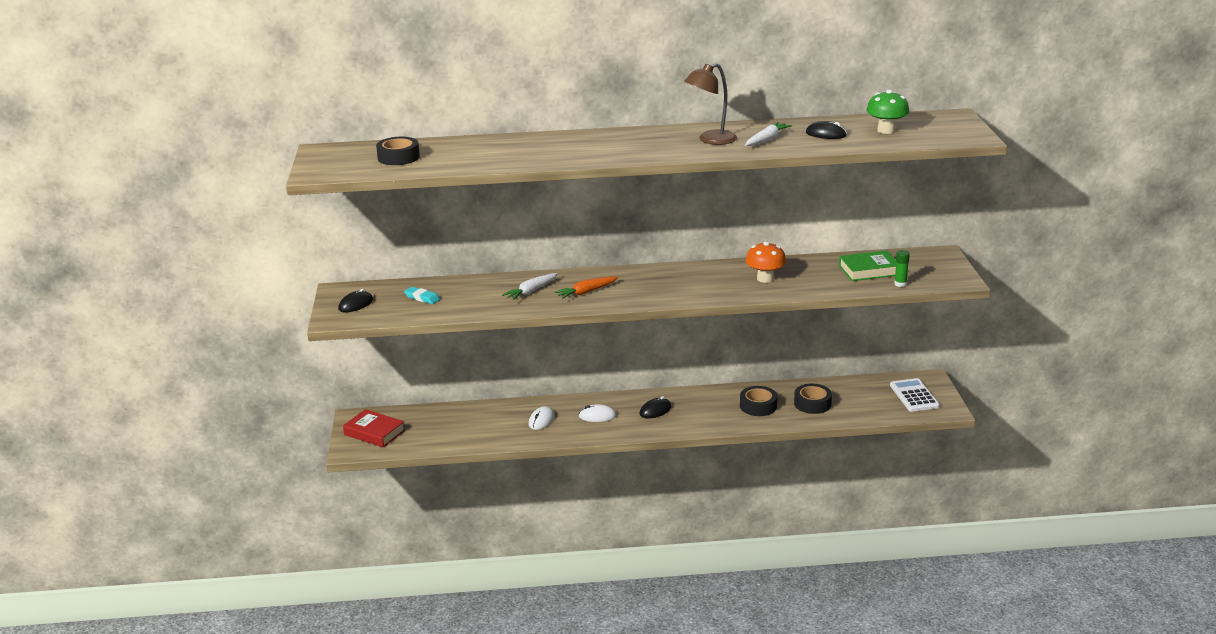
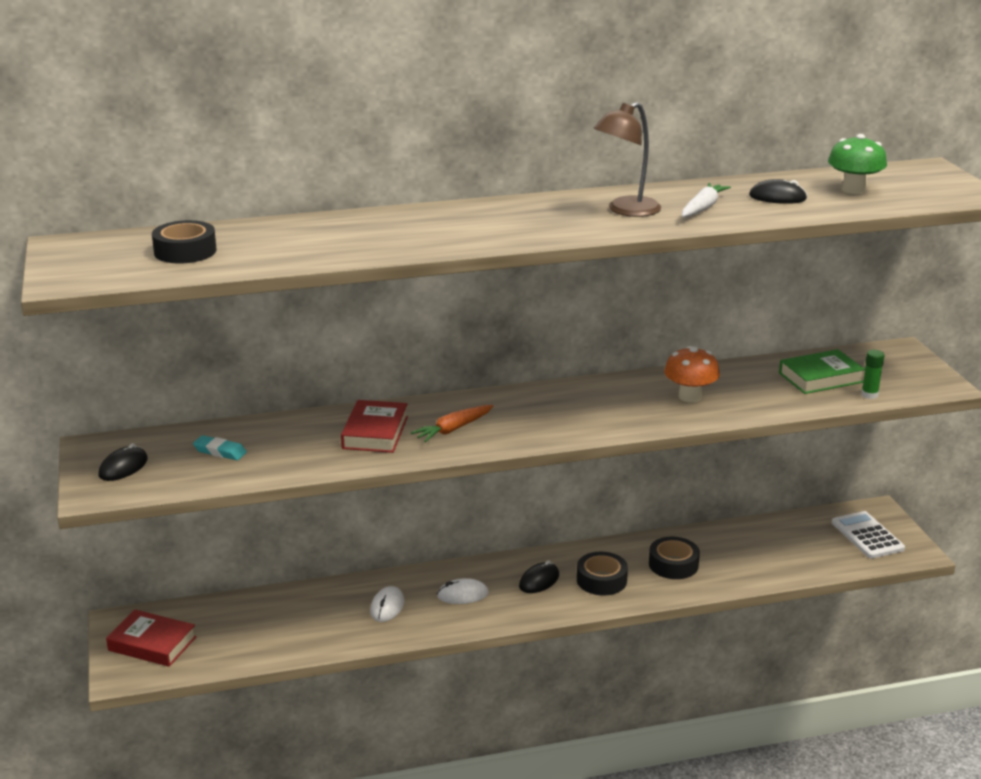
camera: 10 degrees left, 0 degrees up
white carrot [502,273,558,300] -> red book [341,400,408,453]
black tape [794,384,832,414] -> black tape moved to [577,552,628,595]

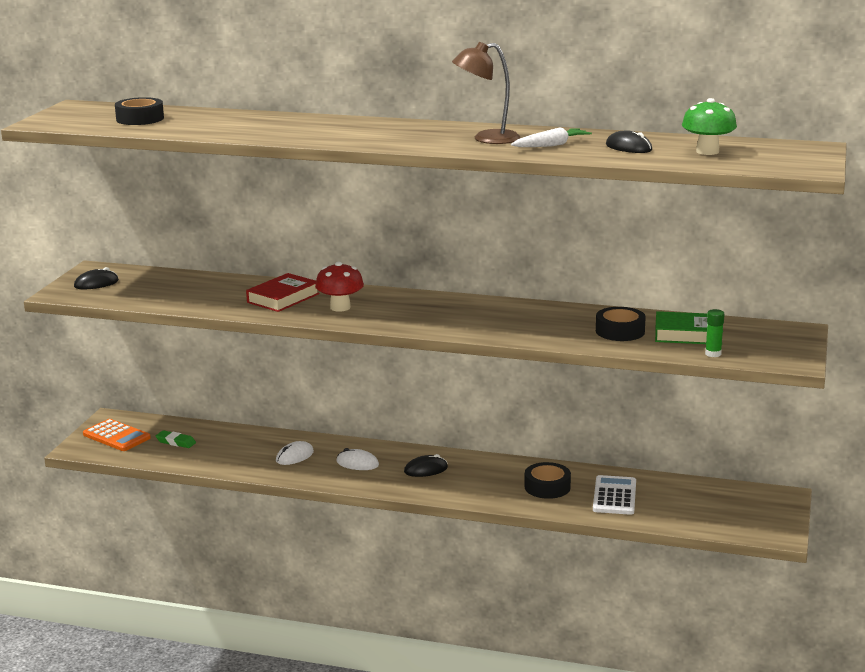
camera: 30 degrees right, 5 degrees down
red book [106,610,196,667] -> orange calculator [83,419,151,451]
turquoise eraser [193,435,247,460] -> none
orange carrot [411,405,493,442] -> red mushroom [315,261,364,312]
black tape [577,552,628,595] -> black tape moved to [596,307,646,341]
orange mushroom [664,346,720,402] -> none
white calculator [832,511,905,559] -> white calculator moved to [593,475,636,515]
none -> green eraser [156,430,196,448]

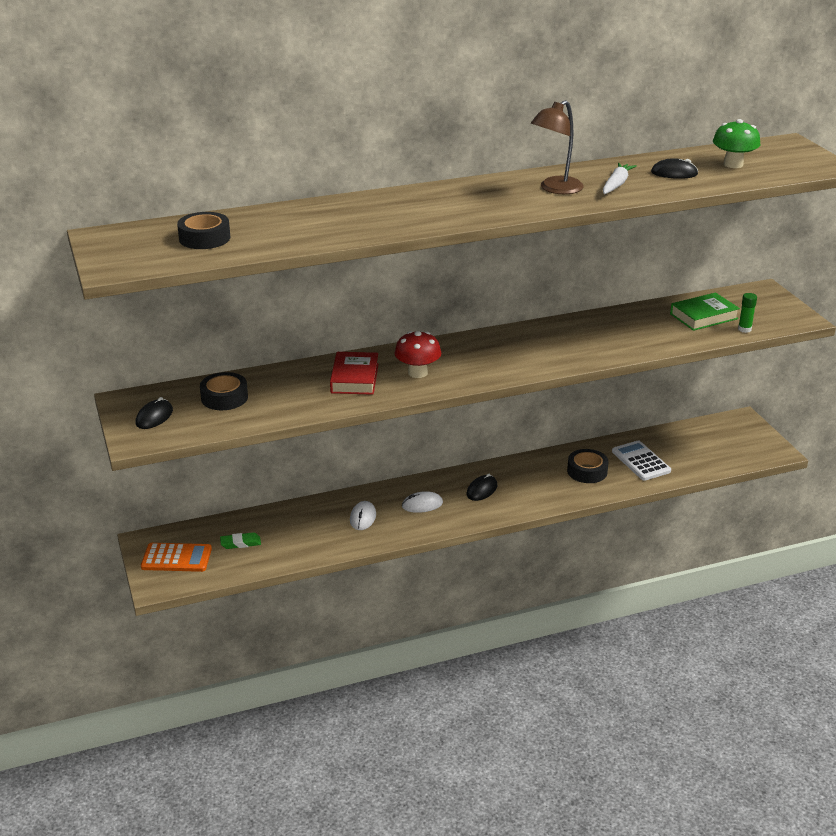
camera: 35 degrees left, 10 degrees up
black tape [596,307,646,341] -> black tape moved to [200,372,248,410]

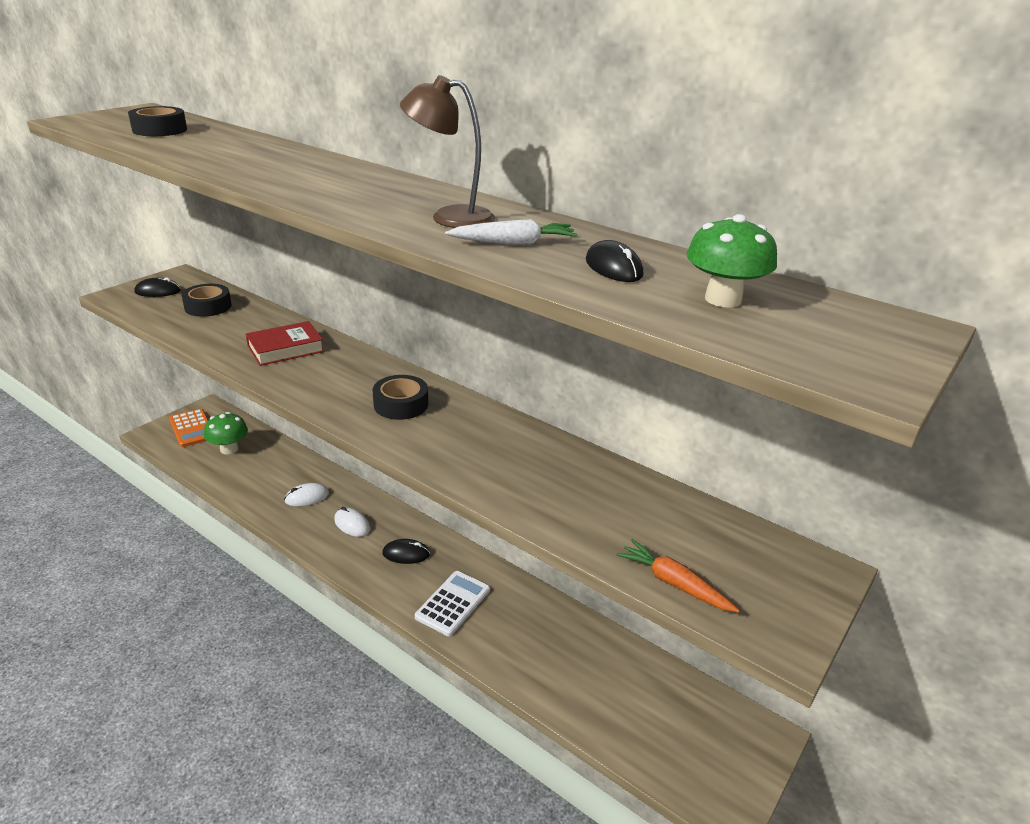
camera: 55 degrees right, 0 degrees up
green eraser [220,532,261,549] -> green mushroom [204,412,248,455]
red mushroom [394,331,441,378] -> none
black tape [567,449,608,483] -> black tape moved to [373,375,428,420]
white calculator [612,440,671,481] -> white calculator moved to [415,571,490,636]
green book [670,292,740,331] -> none
green glue stick [738,293,757,333] -> orange carrot [617,539,740,613]

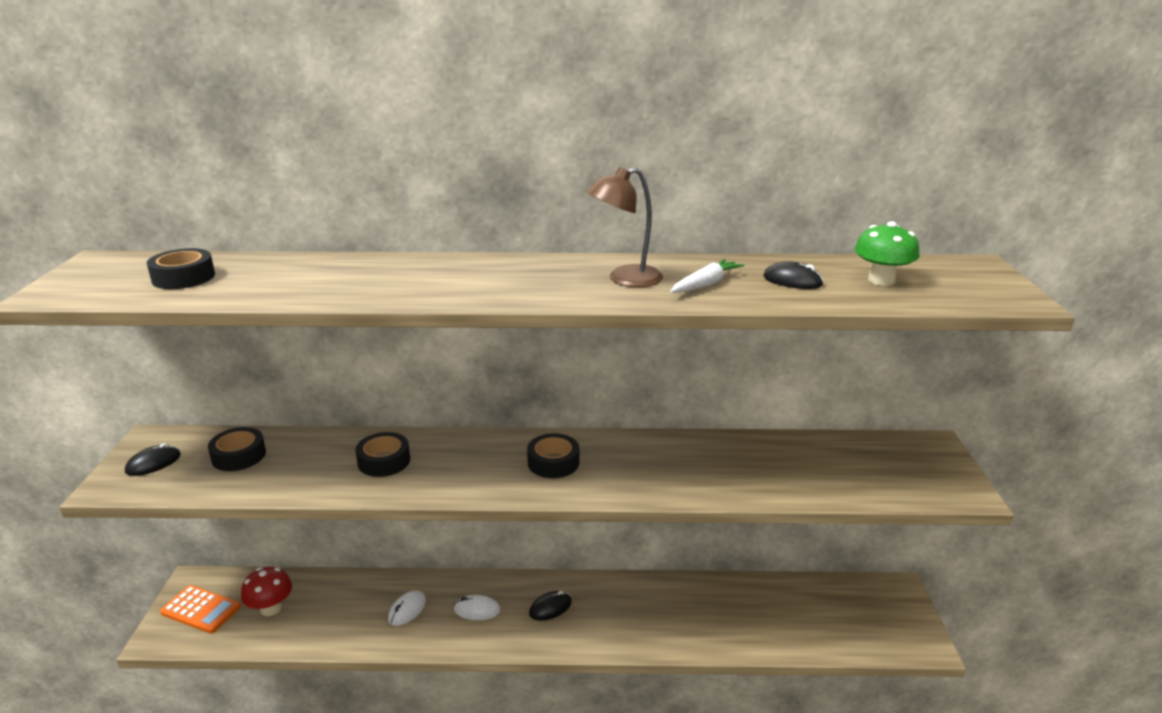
camera: 35 degrees left, 5 degrees down
green mushroom [204,412,248,455] -> red mushroom [241,567,292,616]
red book [246,321,324,366] -> black tape [356,432,410,477]
white calculator [415,571,490,636] -> none
orange carrot [617,539,740,613] -> none

